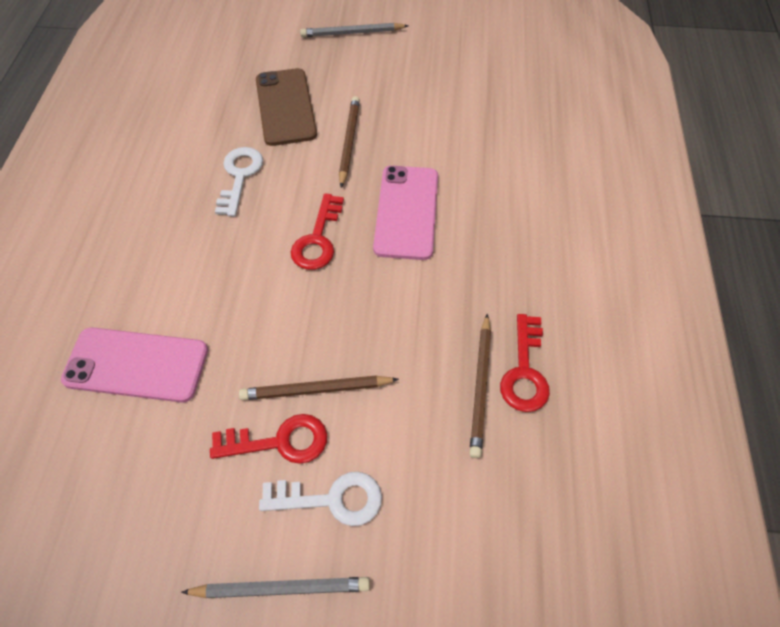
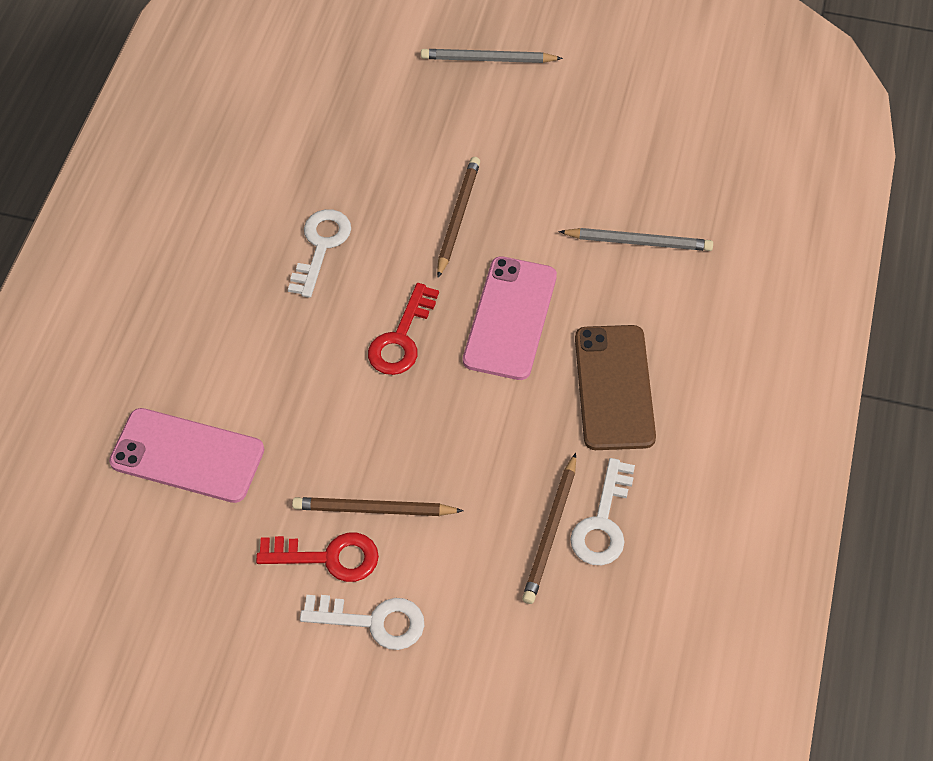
camera: 10 degrees right, 0 degrees up
grey pencil [181,577,370,598] -> grey pencil moved to [559,228,713,251]
brown phone [256,68,317,146] -> brown phone moved to [575,325,656,450]
red key [500,314,550,412] -> white key [570,458,635,565]

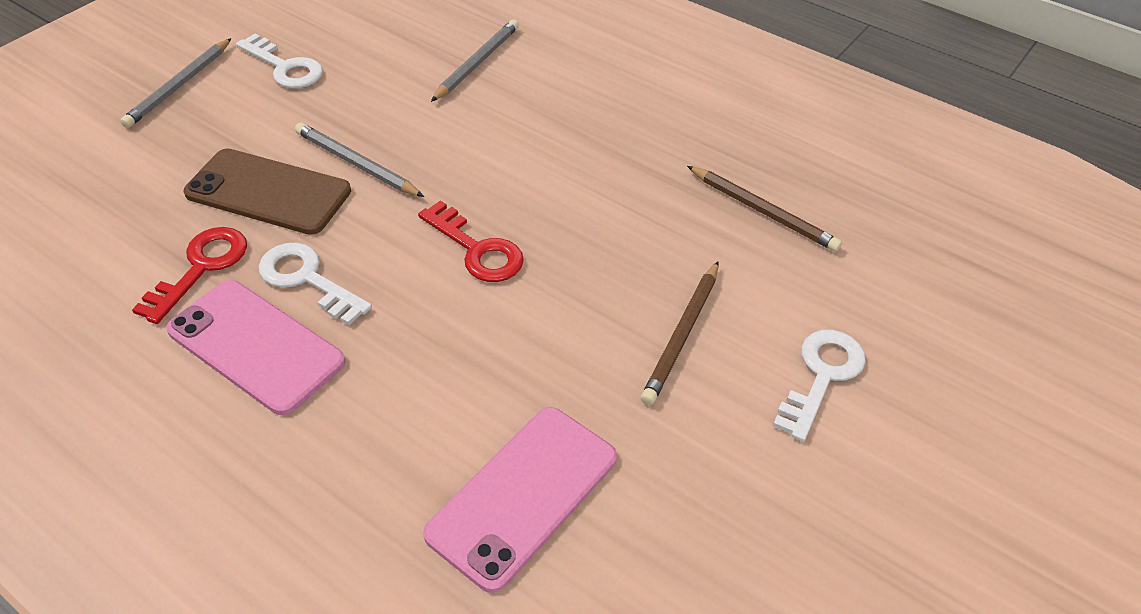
camera: 70 degrees left, 10 degrees down
red key [256,533,379,582] -> red key moved to [132,227,247,324]
brown pencil [437,157,480,278] -> grey pencil [295,123,424,197]
pink phone [463,256,557,380] -> pink phone moved to [166,280,346,415]
white key [570,458,635,565] -> white key moved to [236,34,323,88]
brown phone [575,325,656,450] -> brown phone moved to [184,149,351,235]

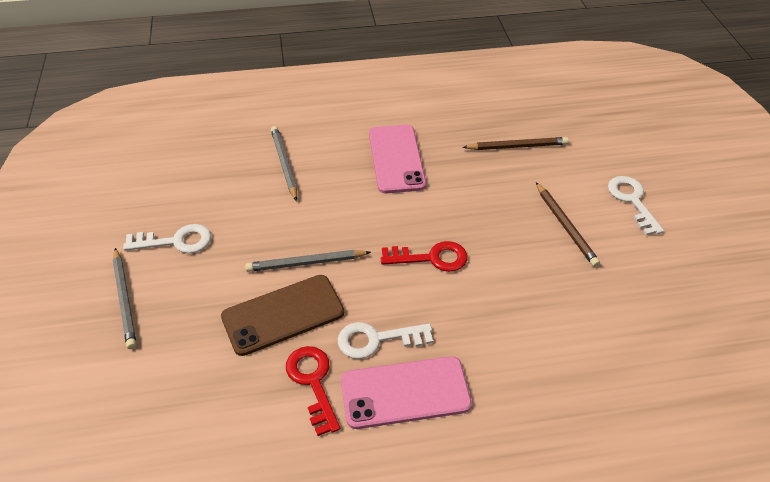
camera: 45 degrees left, 0 degrees up
pink phone [423,407,617,593] -> pink phone moved to [369,125,426,194]

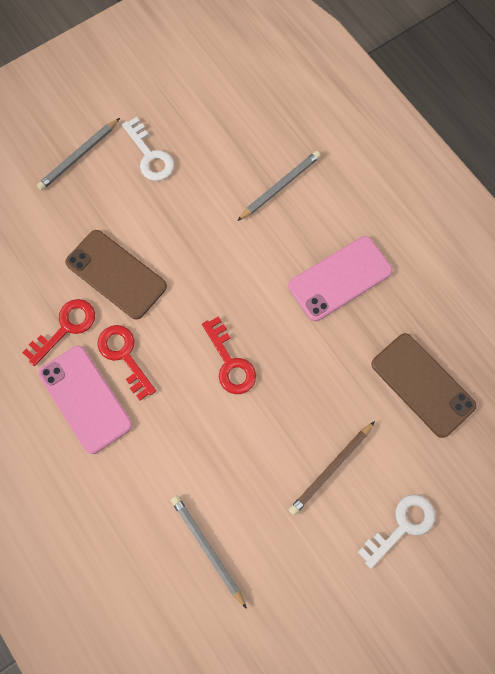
camera: 65 degrees right, 25 degrees up
grey pencil [245,250,371,272] -> grey pencil moved to [171,495,247,609]
white key [338,322,433,359] -> red key [97,325,156,400]
brown pencil [462,137,569,150] -> brown phone [371,333,477,438]

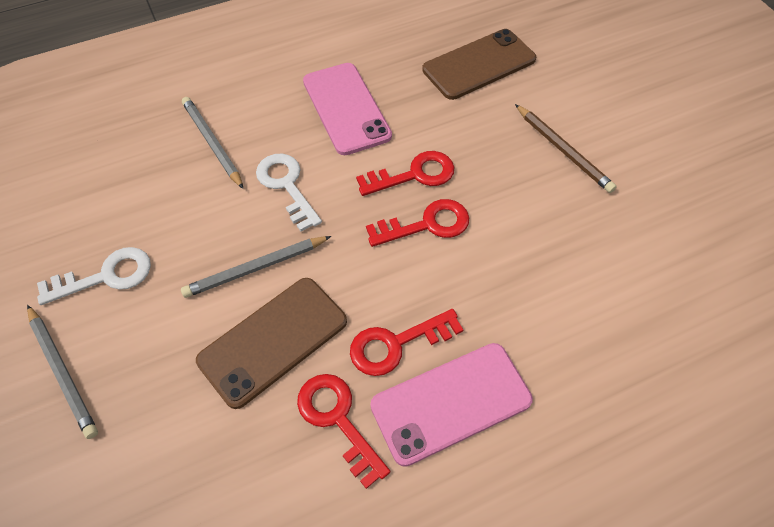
camera: 80 degrees left, 15 degrees down
grey pencil [171,495,247,609] -> grey pencil moved to [181,236,331,298]
white key [358,495,435,569] -> white key moved to [256,154,322,232]
none -> red key [356,151,454,196]

